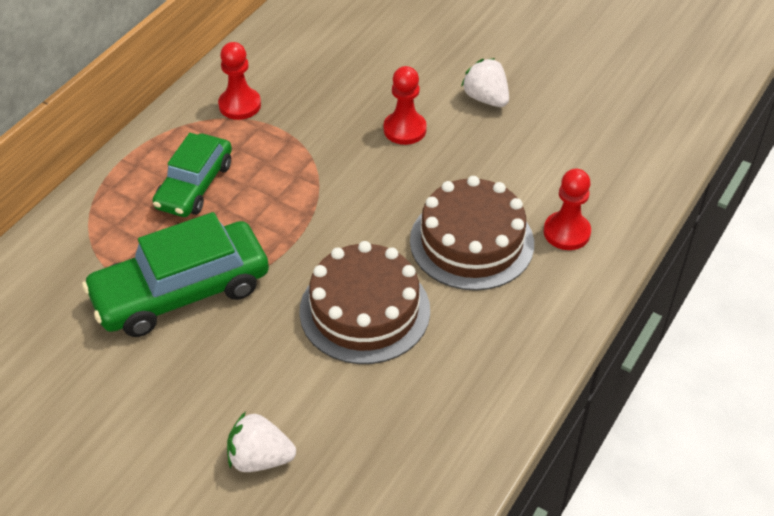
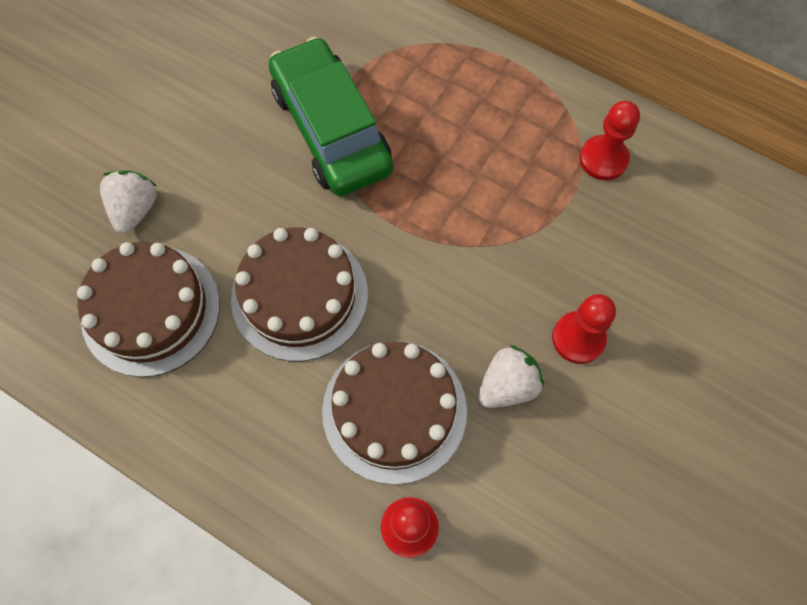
camera: 90 degrees right, 20 degrees up
green car [153,133,232,217] -> none
white strawberry [461,58,509,107] -> white strawberry moved to [478,345,544,408]
none -> brown cake [77,242,220,377]

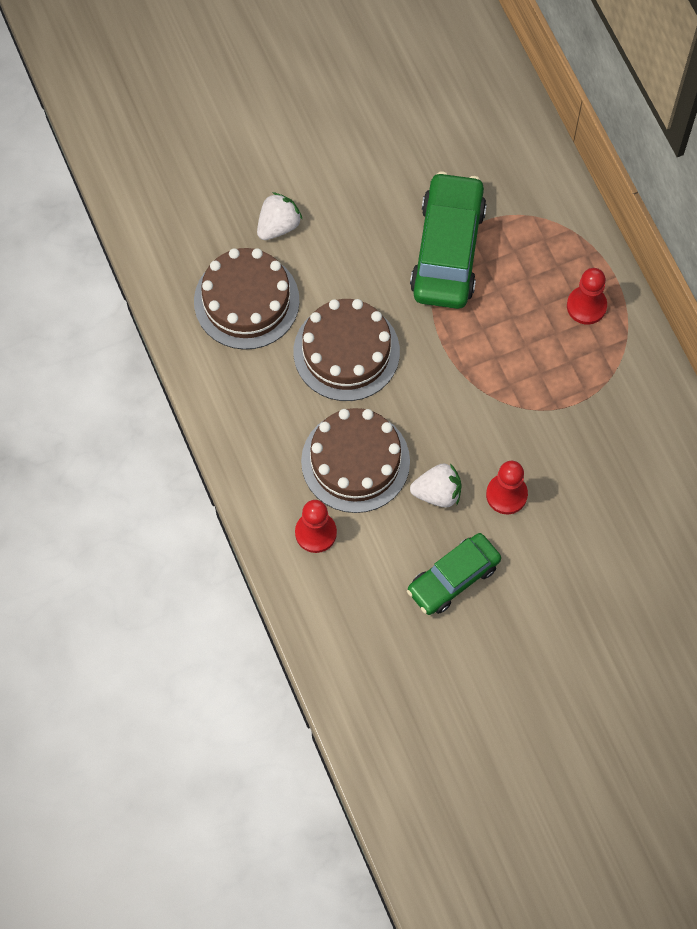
camera: 35 degrees right, 0 degrees up
red pawn [580,101,640,181] -> red pawn moved to [567,268,607,324]
none -> green car [407,533,501,615]

